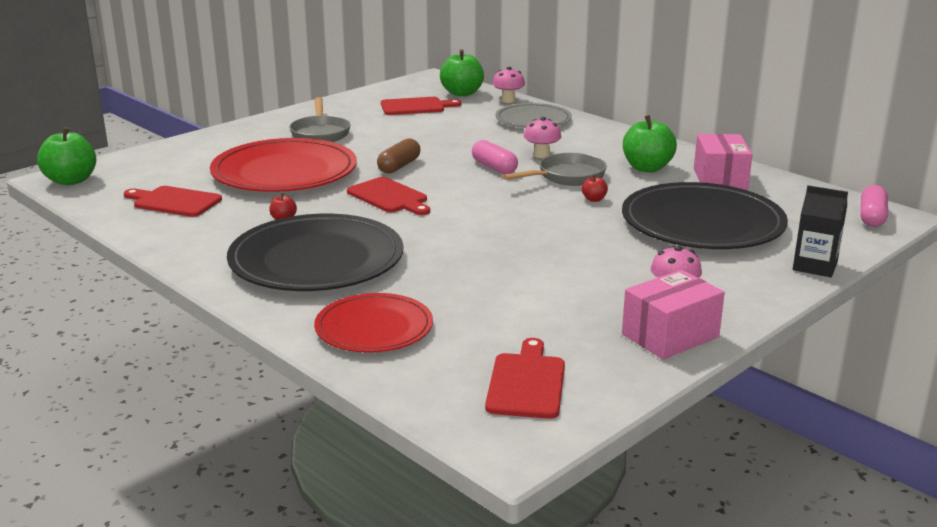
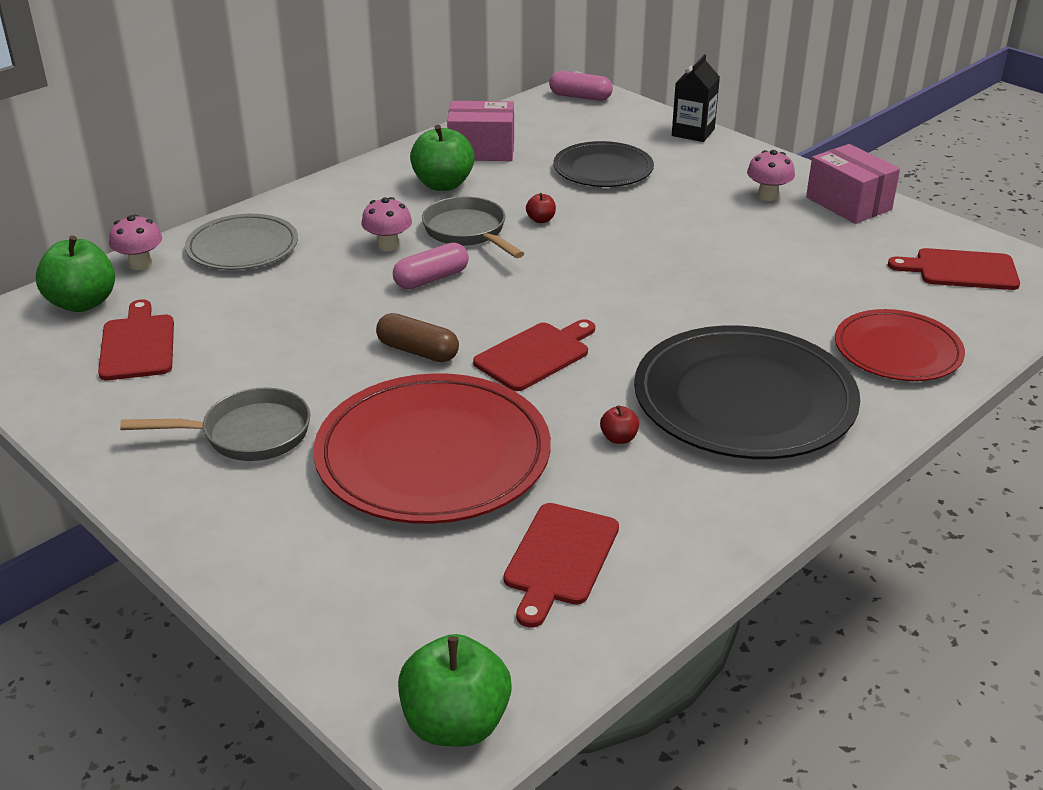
camera: 90 degrees left, 10 degrees up
black plate [622,182,788,249] -> black plate [553,141,654,187], size x0.60

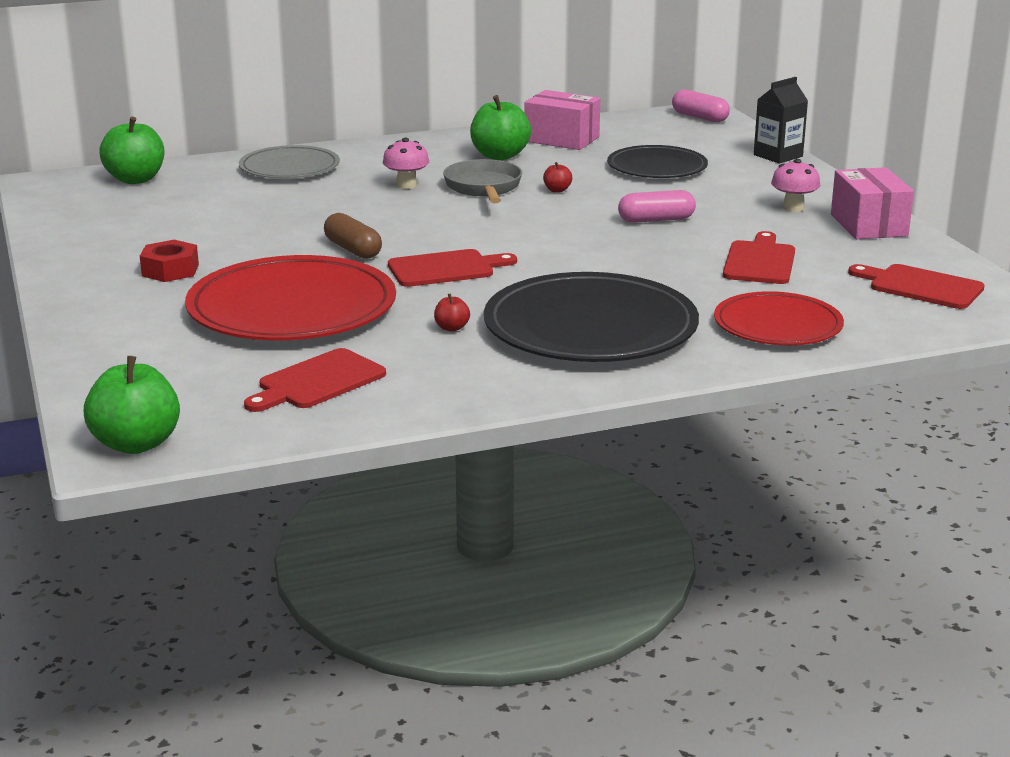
camera: 25 degrees right, 10 degrees down
red cutting board [98,299,174,380] -> red cutting board moved to [723,231,795,284]
pink mushroom [109,214,162,270] -> none
grey pan [120,388,311,461] -> red nut [140,240,199,282]
pink capsule [393,243,469,289] -> pink capsule moved to [618,190,696,223]

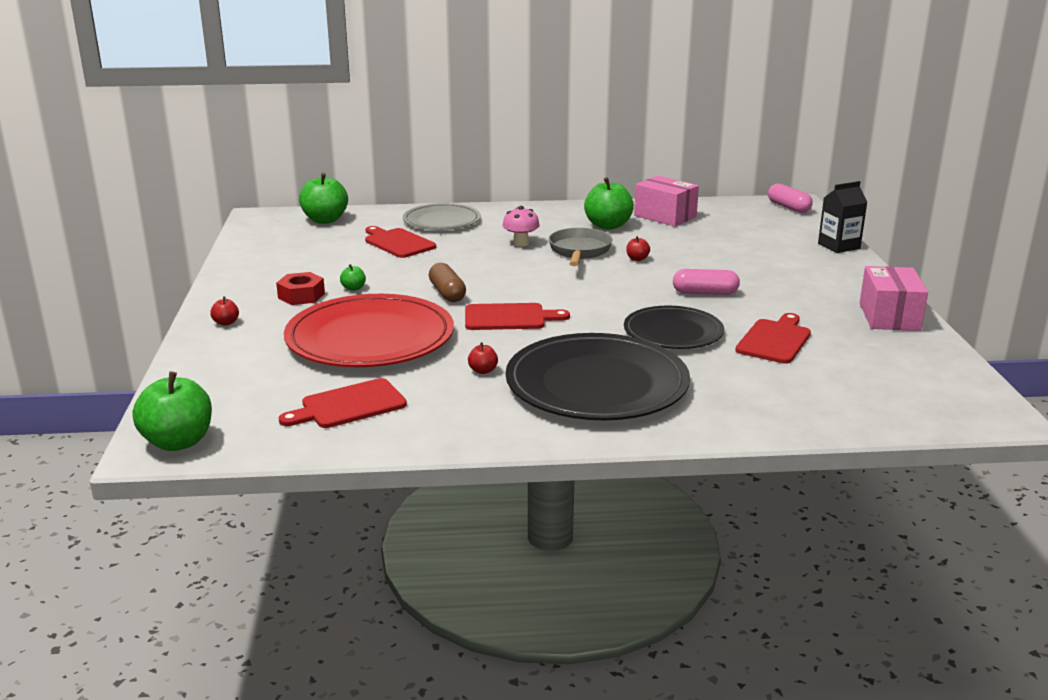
camera: 15 degrees right, 0 degrees up
black plate [607,145,708,178] -> black plate moved to [624,306,724,349]
red plate [714,291,844,345] -> none
pink mushroom [771,159,820,212] -> none
red cutting board [848,264,984,309] -> red cutting board moved to [365,226,436,258]
none -> red apple [210,297,239,326]
none -> green apple [340,264,366,291]

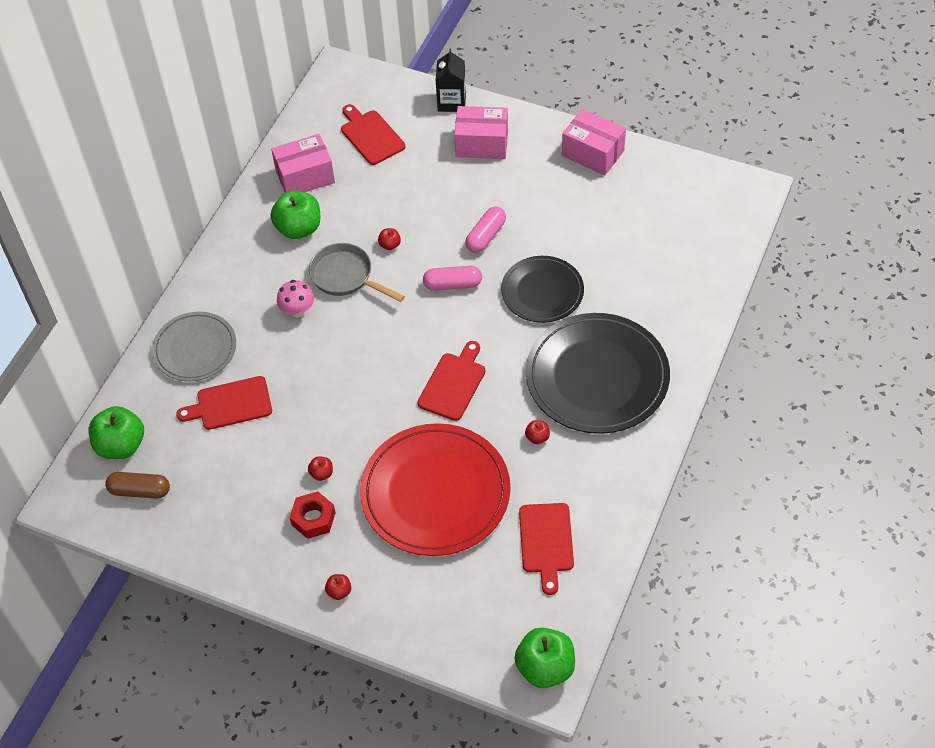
camera: 60 degrees left, 30 degrees up
green apple [340,264,366,291] -> red apple [308,456,333,481]
brown capsule [429,263,466,302] -> brown capsule moved to [105,472,170,499]
red cutting board [735,313,811,364] -> red cutting board moved to [341,104,405,165]
pink capsule [768,183,813,213] -> pink capsule moved to [423,266,482,290]
none -> pink box [454,106,508,159]

